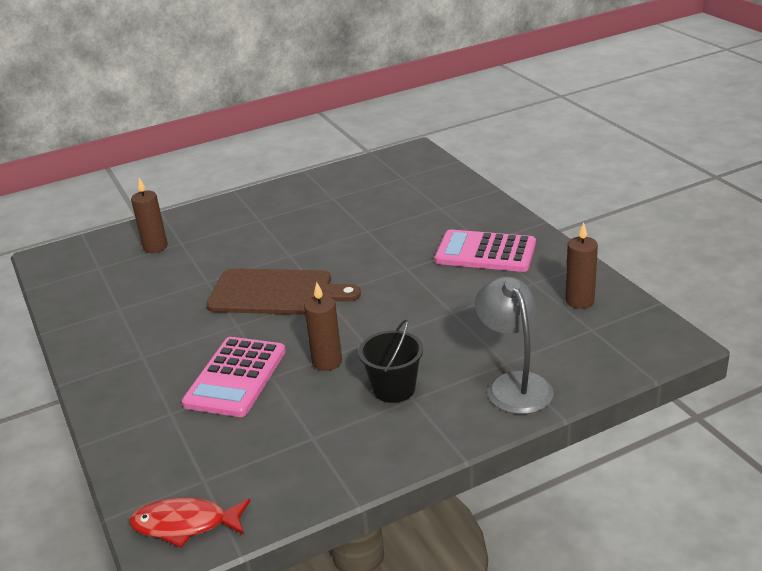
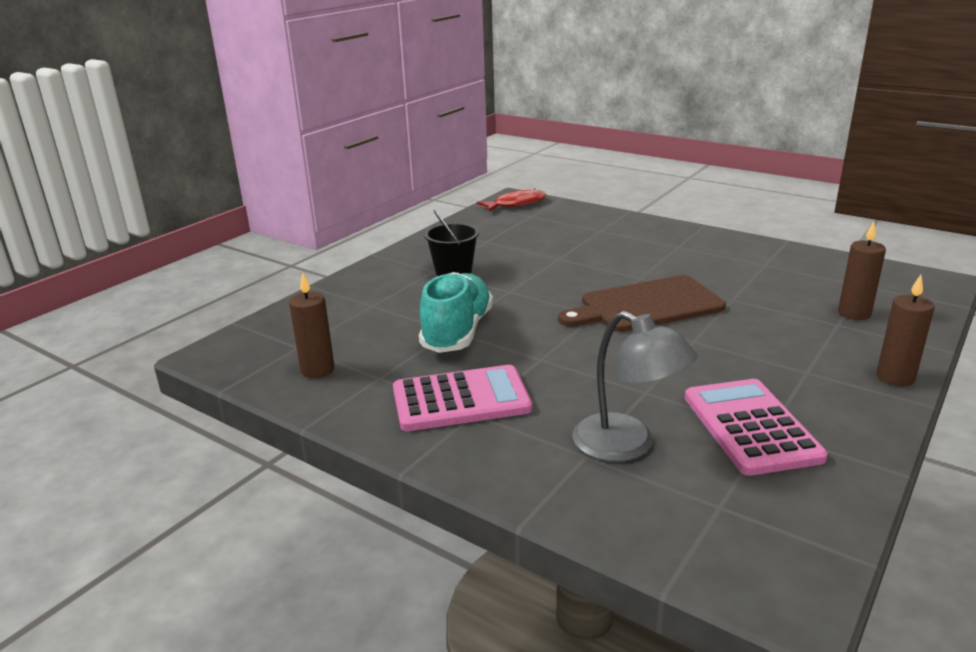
camera: 150 degrees right, 5 degrees down
pink calculator [182,337,286,417] -> pink calculator moved to [685,379,828,476]
brown candle [304,282,342,371] -> brown candle moved to [876,275,935,386]
grey lamp [475,276,554,414] -> grey lamp moved to [573,311,697,462]
none -> turquoise shoe [419,272,493,353]

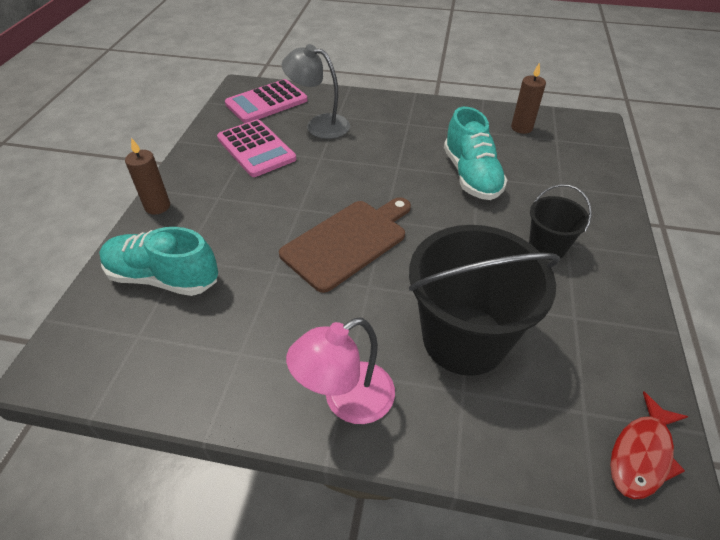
camera: 155 degrees right, 20 degrees up
pink calculator [393,365,532,431] -> pink calculator moved to [225,79,308,123]
brown candle [838,221,886,320] -> turquoise shoe [99,227,218,296]
none -> pink lamp [286,318,395,424]
none -> black bucket [409,225,560,376]

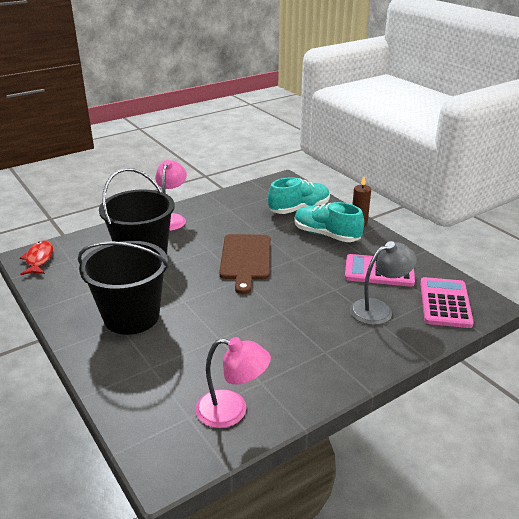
camera: 135 degrees right, 15 degrees down
turquoise shoe [444,107,507,200] -> turquoise shoe moved to [294,202,364,242]
brown candle [511,62,546,134] -> pink lamp [196,337,271,428]
black bucket [529,184,592,260] -> black bucket [78,241,169,335], size x1.96

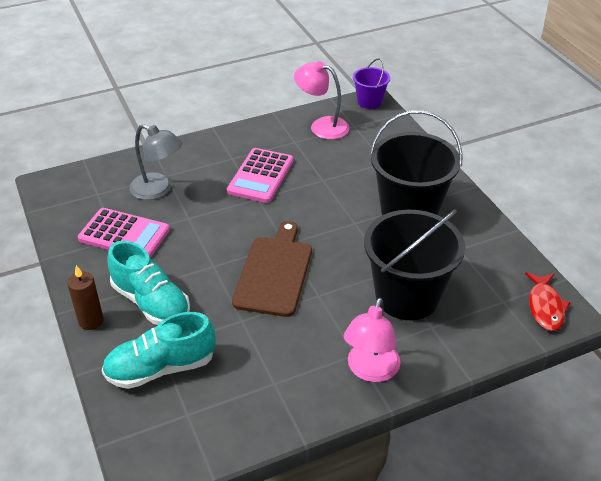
camera: 170 degrees left, 10 degrees up
grey lamp [350,241,417,325] -> grey lamp turned 135 degrees counterclockwise [129,124,182,200]
pink calculator [420,277,474,328] -> pink calculator moved to [227,148,293,203]
none -> purple bucket [353,58,390,109]

